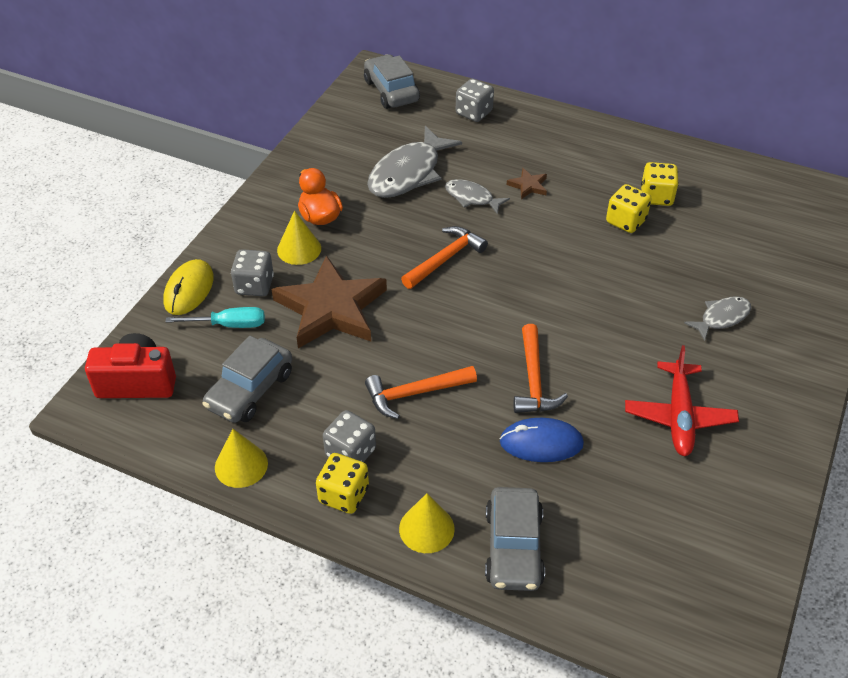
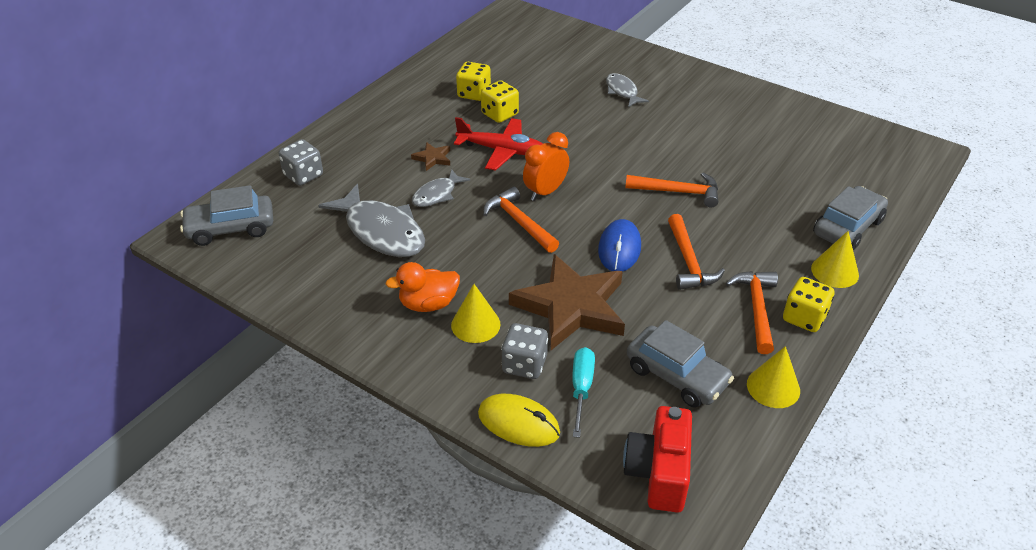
camera: 80 degrees left, 5 degrees down
grey dice [323,410,376,462] -> orange hammer [726,271,778,354]
grey car [485,487,545,591] -> grey car turned 60 degrees counterclockwise [813,186,888,250]
blue mouse [500,418,584,462] -> blue mouse moved to [598,219,641,271]
red plane [625,345,739,456] -> red plane moved to [454,117,543,171]
none -> orange clock [523,132,569,201]

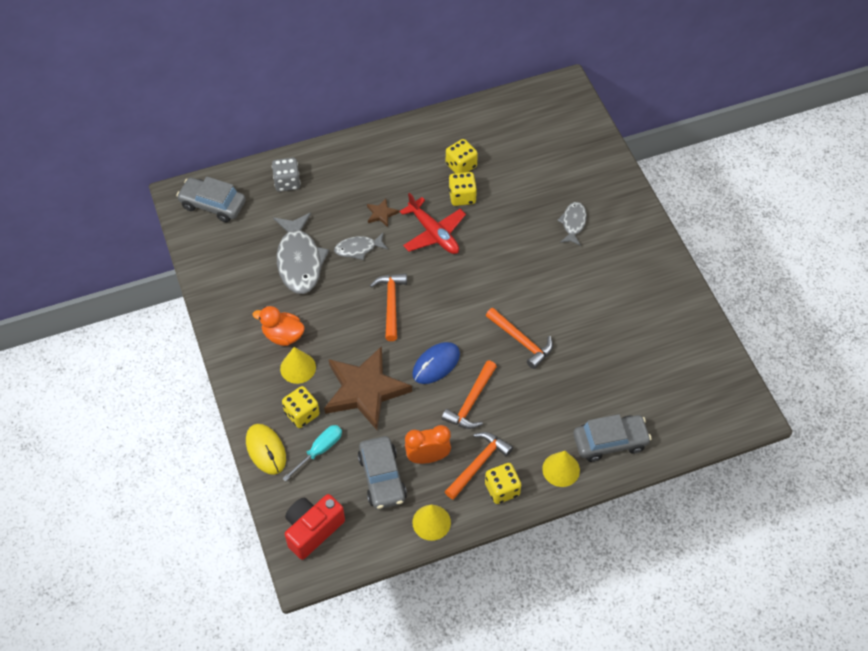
camera: 35 degrees right, 15 degrees up
grey dice [501,323,548,379] -> yellow dice [282,386,320,428]
orange clock [523,132,569,201] -> orange clock moved to [405,425,451,464]

